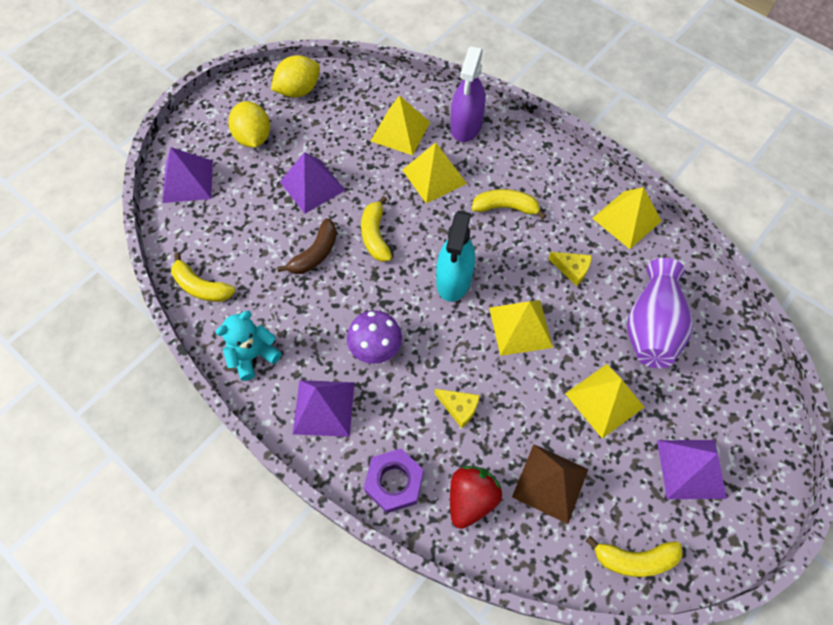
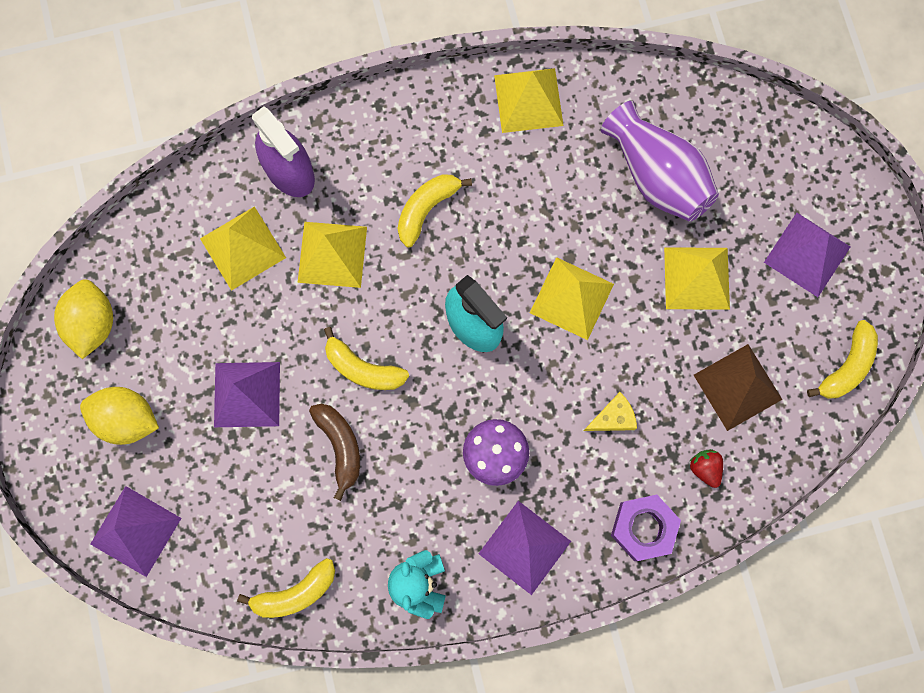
camera: 55 degrees left, 15 degrees up
red strawberry [450,466,502,529] -> red strawberry [689,449,723,488], size x0.58
yellow cheese [548,252,592,286] -> none

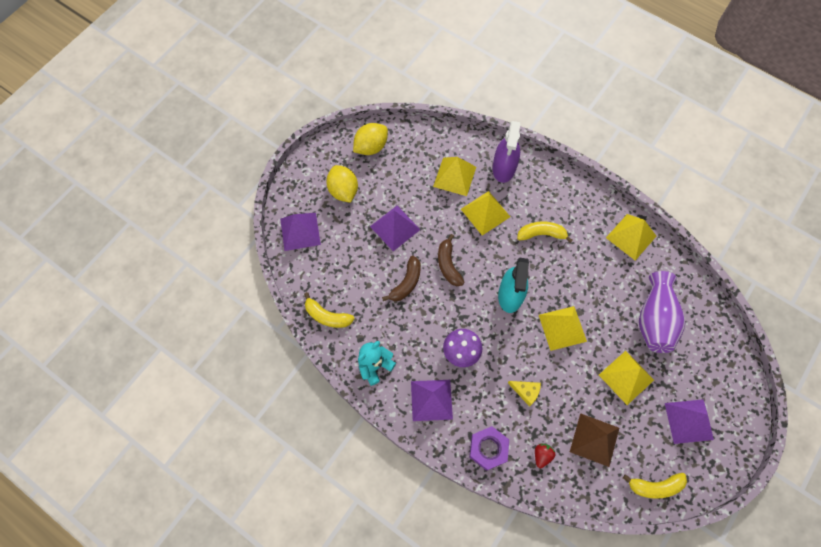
camera: 50 degrees right, 10 degrees down
yellow banana [324,327,409,390] -> brown banana [438,234,464,286]

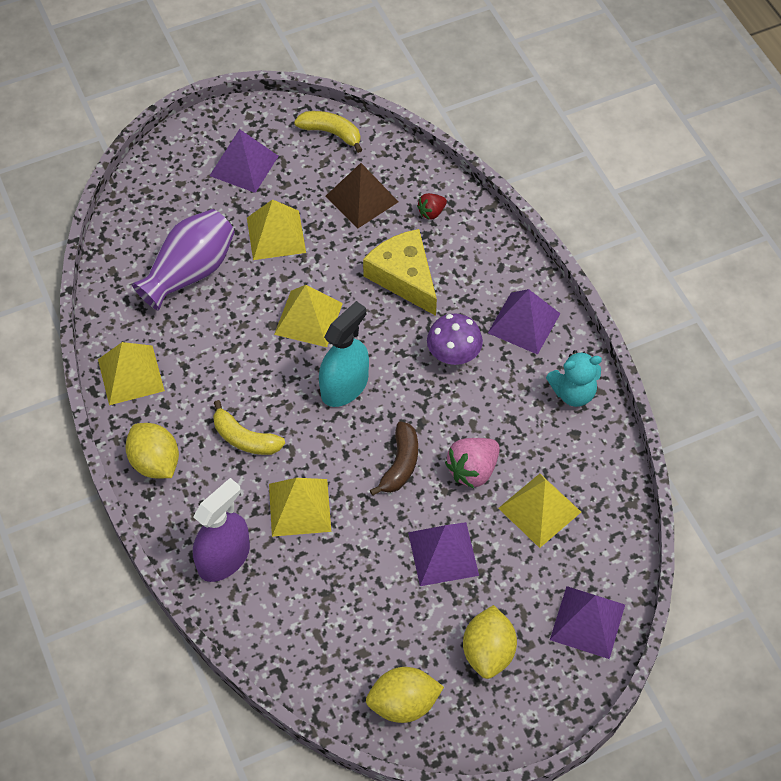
camera: 150 degrees left, 10 degrees down
yellow banana [304,292,355,328] -> none
brown banana [382,256,421,301] -> pink strawberry [445,438,500,488]
yellow pyramid [433,157,476,196] -> yellow pyramid moved to [498,473,581,548]
purple nut [469,426,509,471] -> none
yellow cheese [508,381,541,407] -> yellow cheese [363,229,437,316], size x2.02
none -> yellow lemon [125,423,179,478]

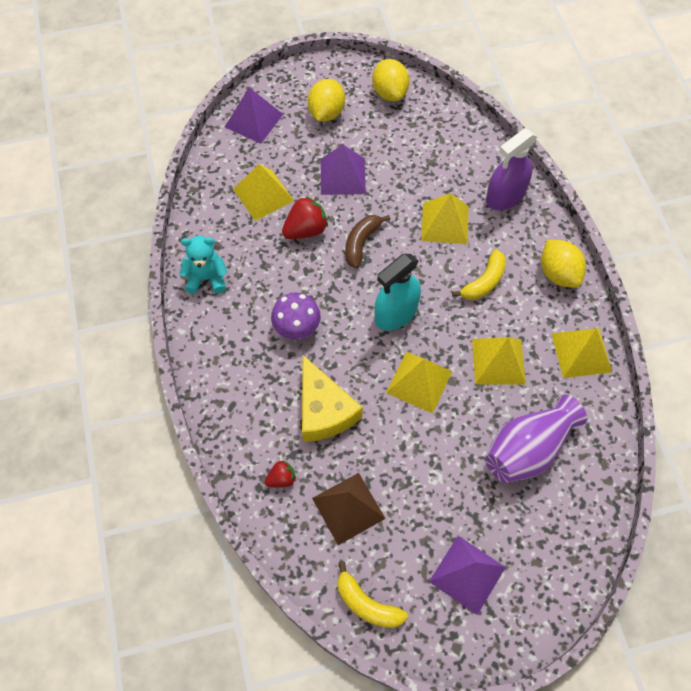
camera: 170 degrees left, 5 degrees up
yellow banana [213,400,285,455] -> yellow banana turned 90 degrees clockwise [452,249,506,300]
yellow pyramid [247,199,306,260] -> yellow pyramid moved to [472,337,526,385]
yellow lemon [366,667,444,723] -> yellow lemon turned 75 degrees clockwise [372,59,409,101]
pink strawberry [445,438,500,488] -> red strawberry [282,196,328,239]
purple pyramid [488,289,561,355] -> none

